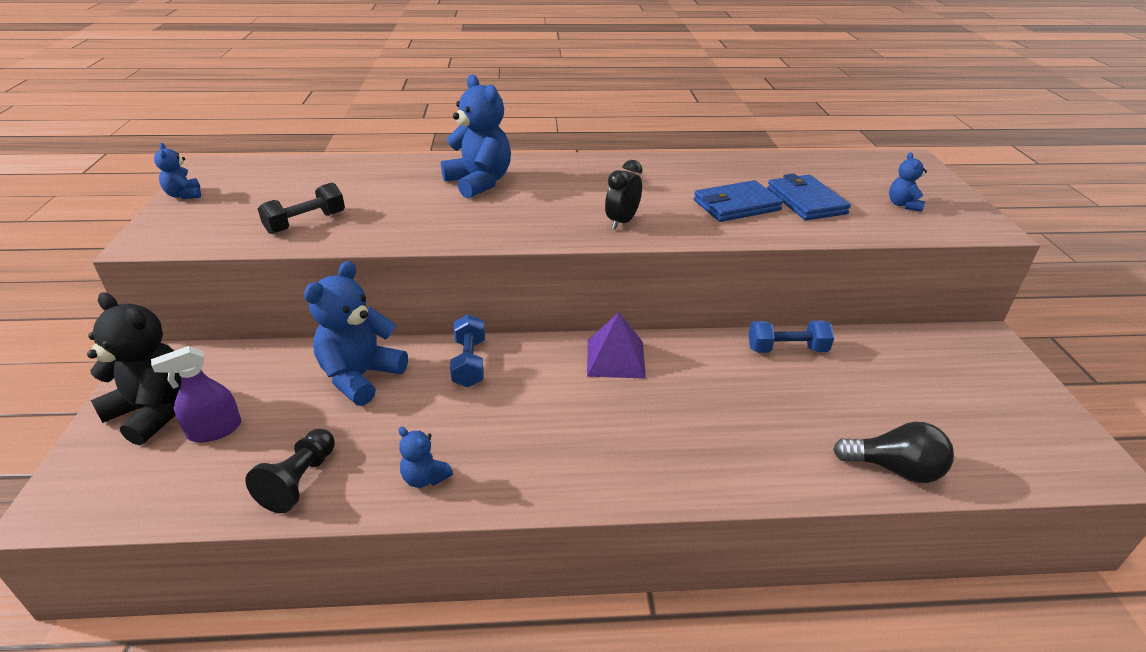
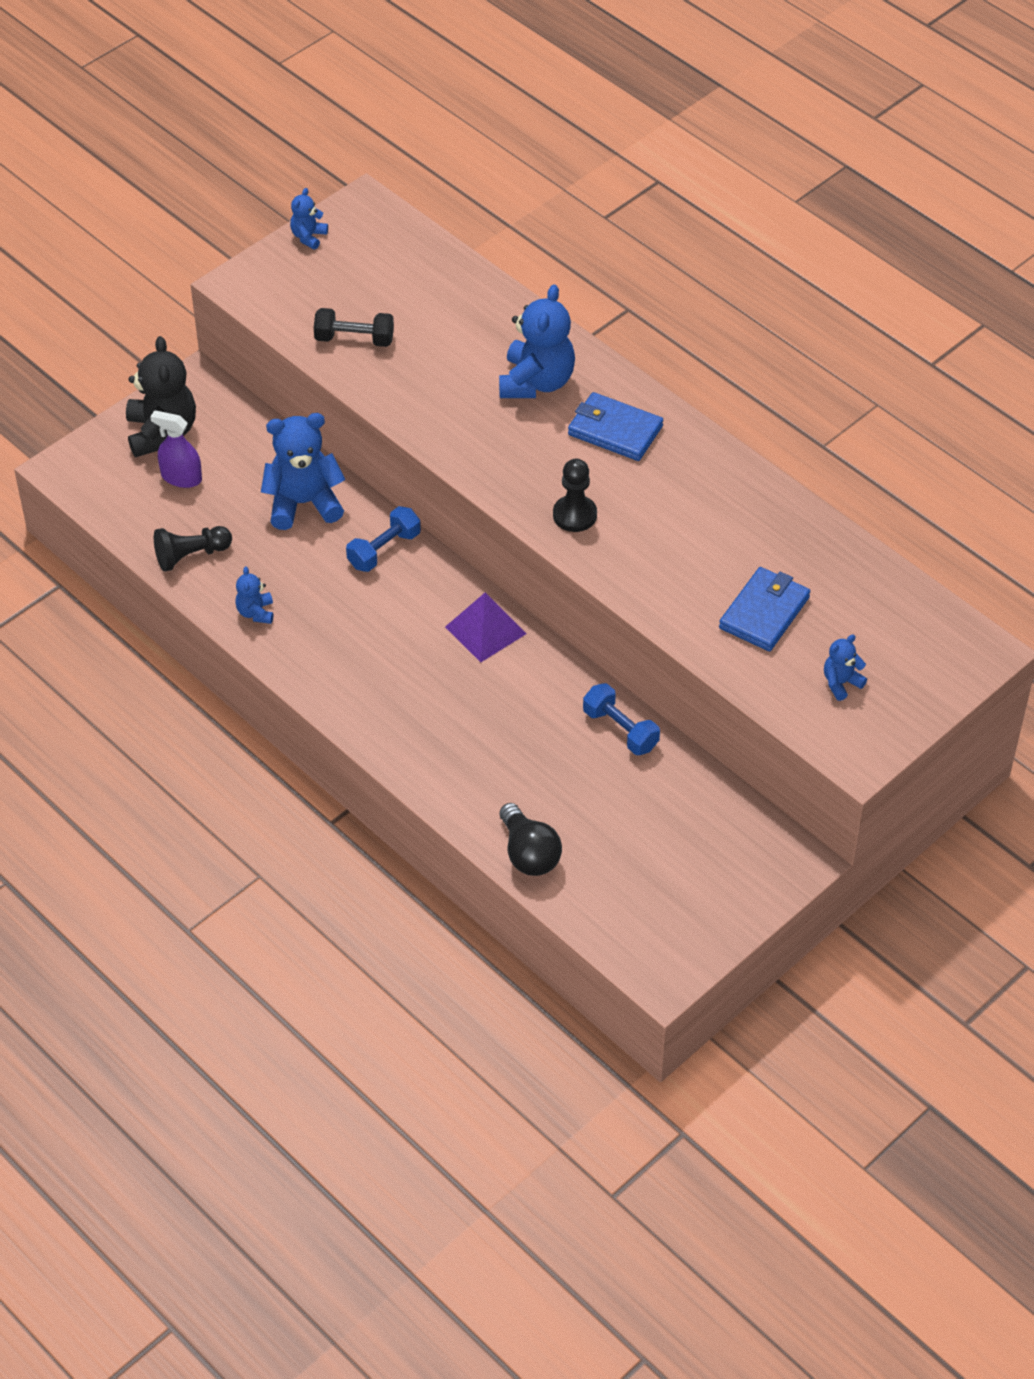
camera: 50 degrees right, 15 degrees up
black clock [605,160,643,230] -> black pawn [553,459,597,532]
blue wallet [694,180,783,222] -> blue wallet moved to [568,392,663,461]

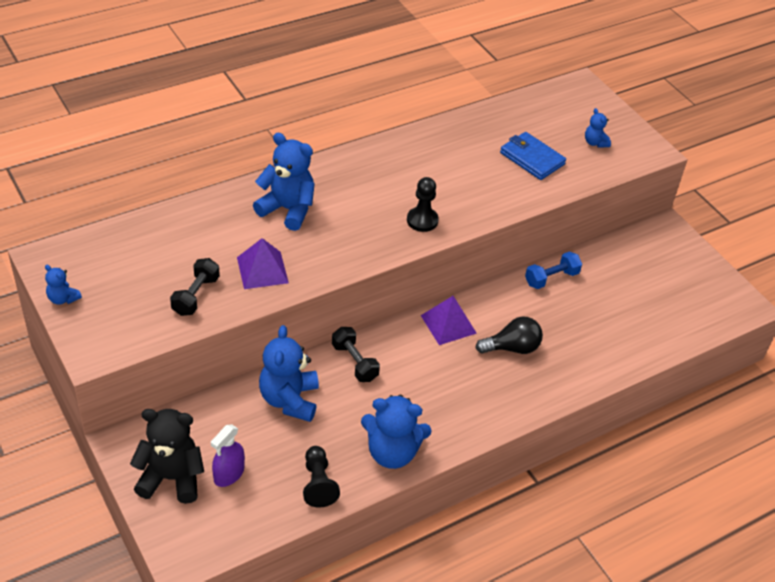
camera: 80 degrees left, 5 degrees down
blue teddy bear [235,566,273,624] -> blue teddy bear [361,395,432,469], size x2.03
blue dumbbell [346,506,421,572] -> black dumbbell [332,327,380,382]
black light bulb [500,803,562,876] -> black light bulb moved to [476,317,543,354]
blue wallet [568,392,663,461] -> none
none -> purple pyramid [237,238,289,289]

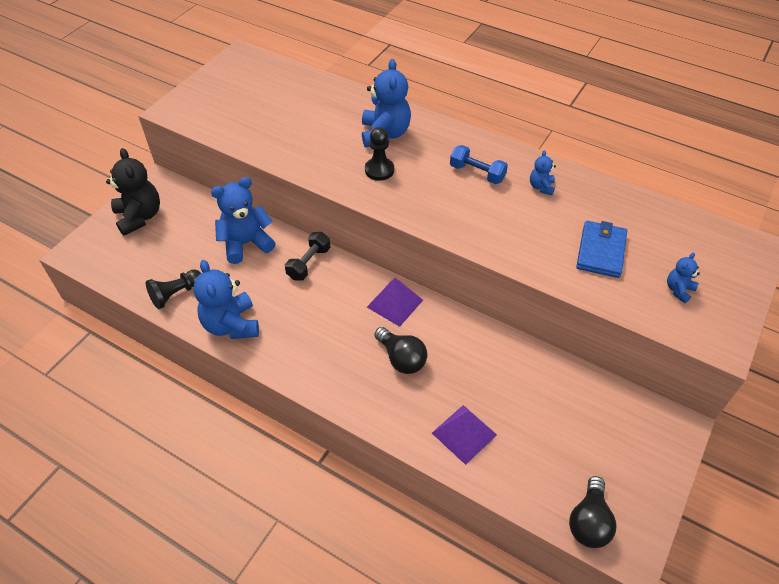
camera: 65 degrees right, 5 degrees up
blue teddy bear [45,265,82,305] -> blue teddy bear moved to [530,150,556,195]
black dumbbell [170,258,220,316] -> none
purple spray bottle [211,425,245,487] -> none
purple pyramid [237,238,289,289] -> purple pyramid moved to [432,405,497,465]
black pawn [407,177,439,232] -> black pawn moved to [365,127,394,181]
blue dumbbell [525,251,582,289] -> blue dumbbell moved to [450,145,508,184]
none -> black light bulb [569,476,617,548]

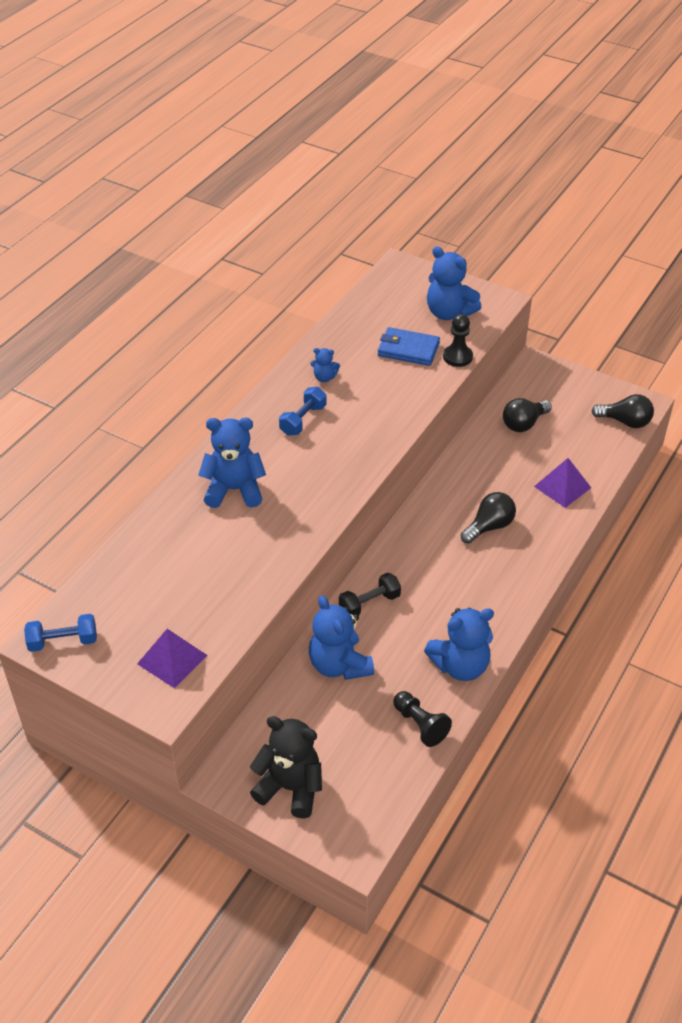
camera: 90 degrees left, 5 degrees down
black teddy bear [106,148,160,236] -> black teddy bear turned 45 degrees clockwise [250,716,322,819]
black dumbbell [285,232,330,281] -> black dumbbell turned 60 degrees counterclockwise [339,573,401,616]
black pawn [365,127,394,181] -> black pawn moved to [443,314,473,367]
purple pyramid [367,278,423,327] -> purple pyramid moved to [137,629,207,688]
blue teddy bear [667,252,700,303] -> blue teddy bear [427,246,481,320], size x2.03
none -> blue dumbbell [24,614,97,652]
none -> black light bulb [503,398,552,432]

